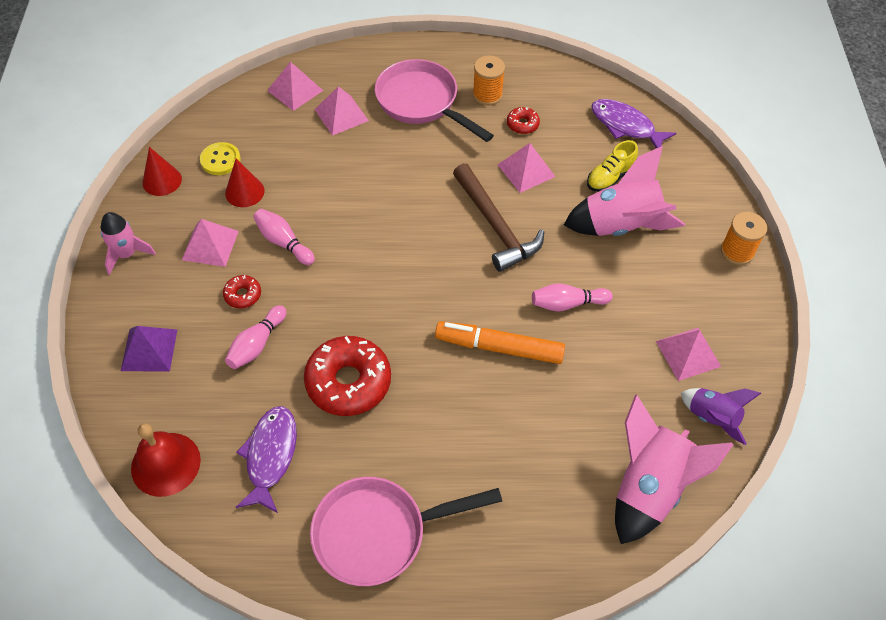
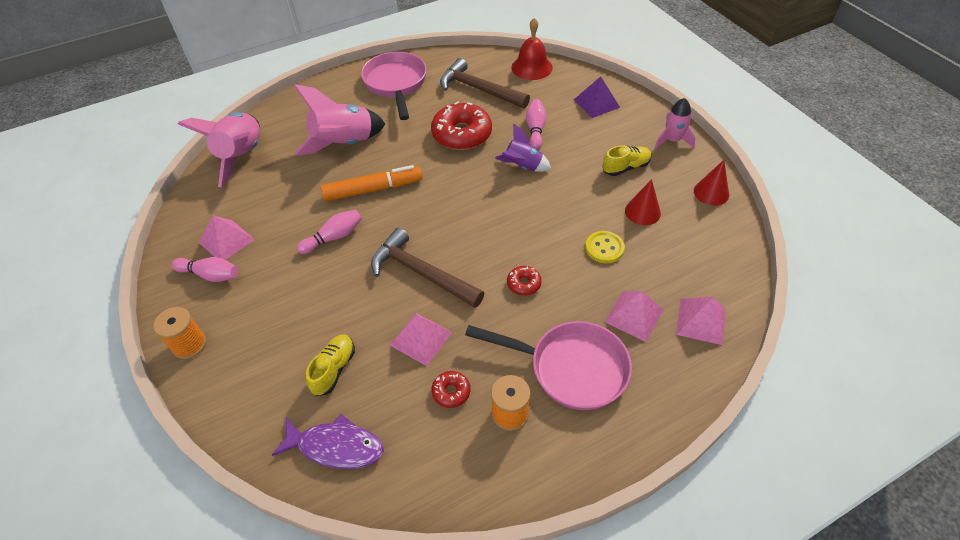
camera: 155 degrees right, 5 degrees down
pink pyramid [182,219,239,267] -> yellow shoe [602,145,652,176]
yellow button [200,142,241,175] -> yellow button moved to [585,231,625,263]
red donut [223,275,261,308] -> red donut moved to [507,266,542,296]
purple fish [236,406,297,513] -> brown hammer [440,58,530,108]
pink bowling pin [253,209,315,265] -> pink bowling pin moved to [172,257,238,282]
pink pan [310,477,502,586] -> pink pan turned 60 degrees counterclockwise [361,52,427,120]
pink rocket [564,146,685,236] -> pink rocket moved to [294,84,385,156]
purple rocket [681,388,761,445] -> purple rocket moved to [495,124,551,172]

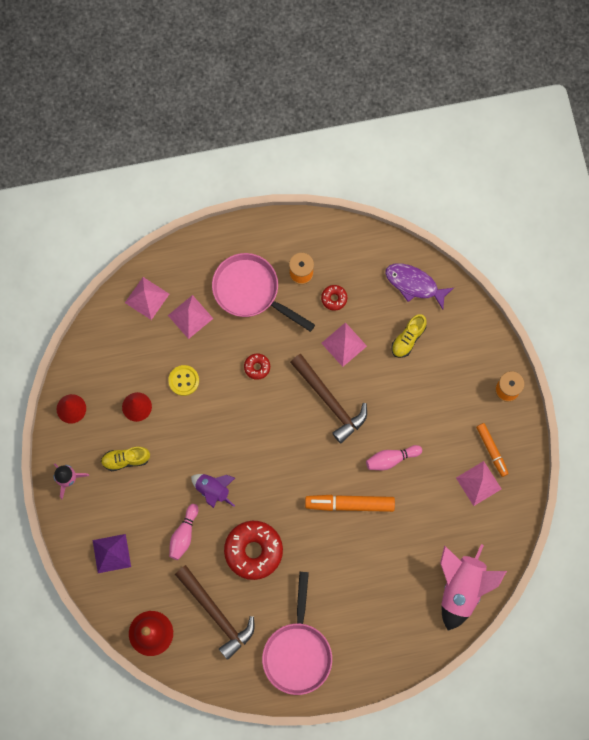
camera: 165 degrees left, 25 degrees up
pink bowling pin [172,257,238,282] -> orange marker [476,423,509,477]
pink rocket [294,84,385,156] -> none

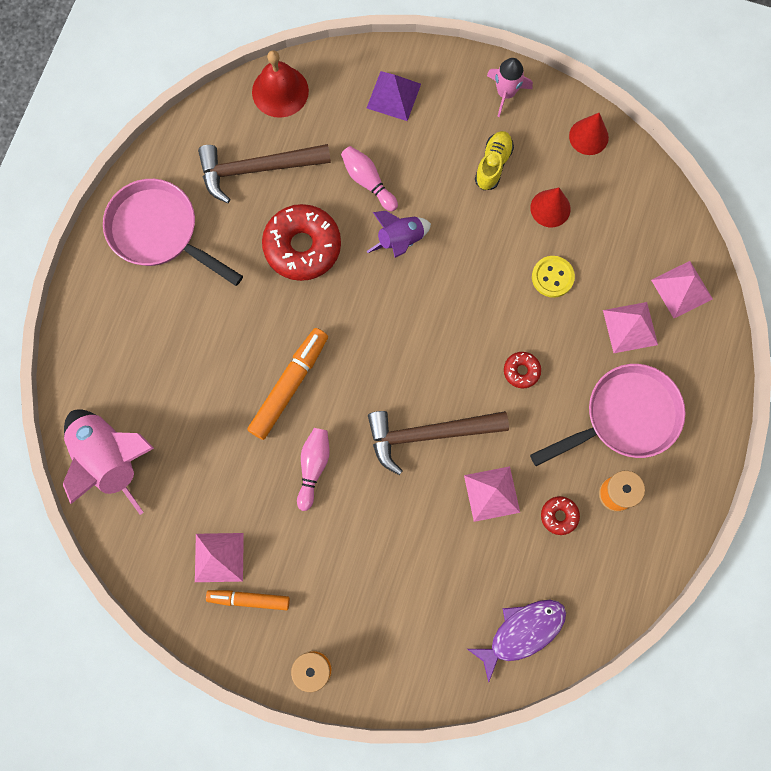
camera: 120 degrees right, 0 degrees up
yellow shoe [391,314,427,358] -> none

